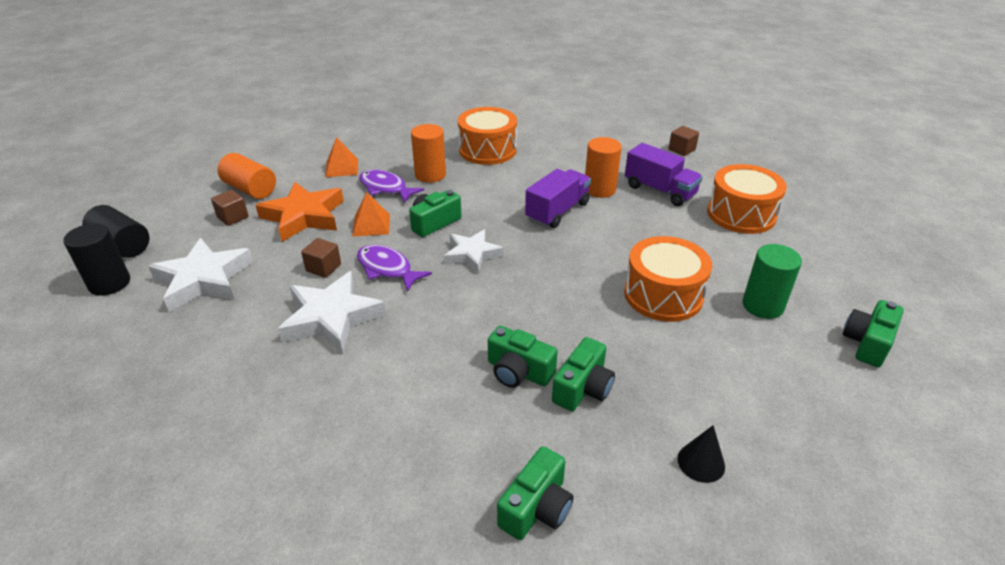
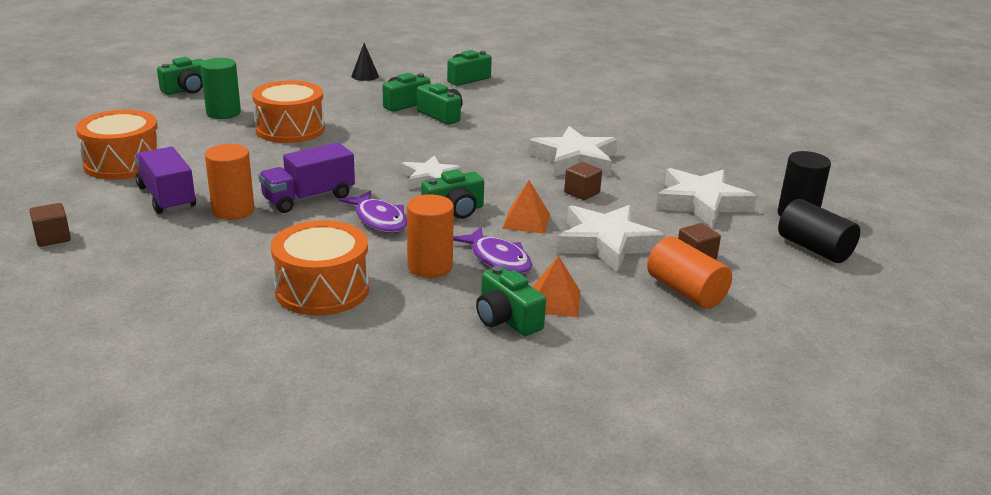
camera: 165 degrees left, 10 degrees down
orange star [255,182,344,242] -> white star [556,205,665,273]
purple fish [357,245,432,292] -> purple fish moved to [339,190,407,233]
none -> green camera [476,266,546,336]

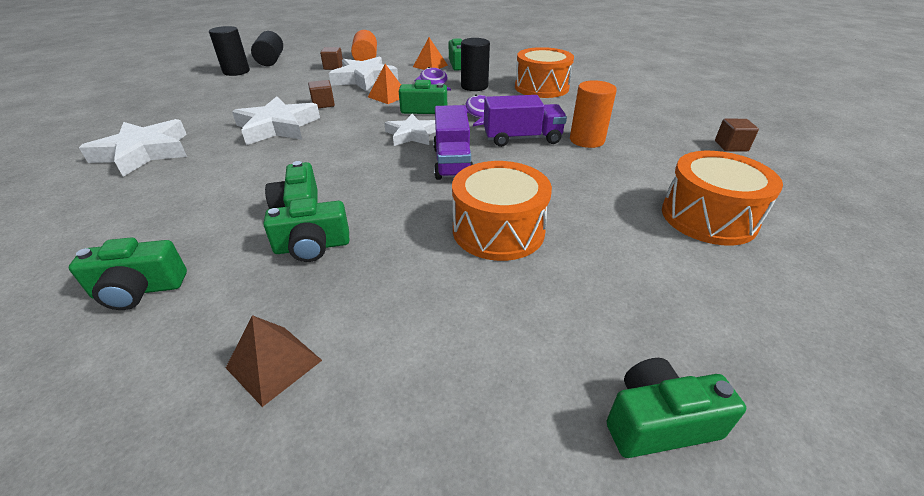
camera: 150 degrees left, 10 degrees up
purple truck [135,147,196,214] -> purple truck moved to [433,105,473,180]
green cylinder [200,58,241,119] -> none
black cone [351,43,379,81] -> brown pyramid [226,315,322,407]
orange cylinder [407,194,454,278] -> black cylinder [461,38,490,91]
white star [656,168,757,228] -> white star moved to [79,119,187,177]

